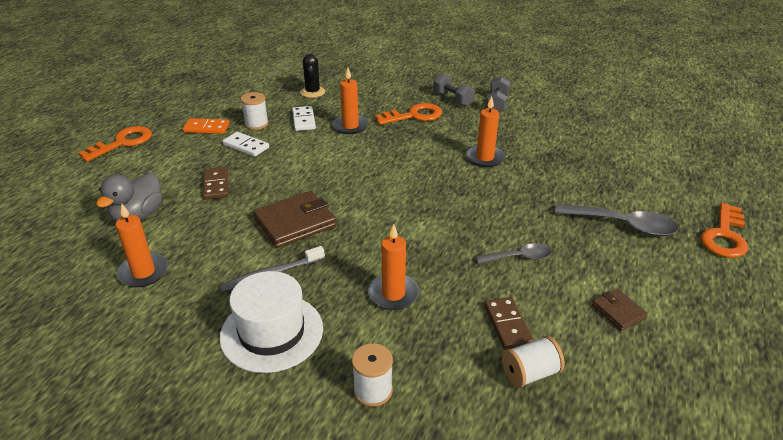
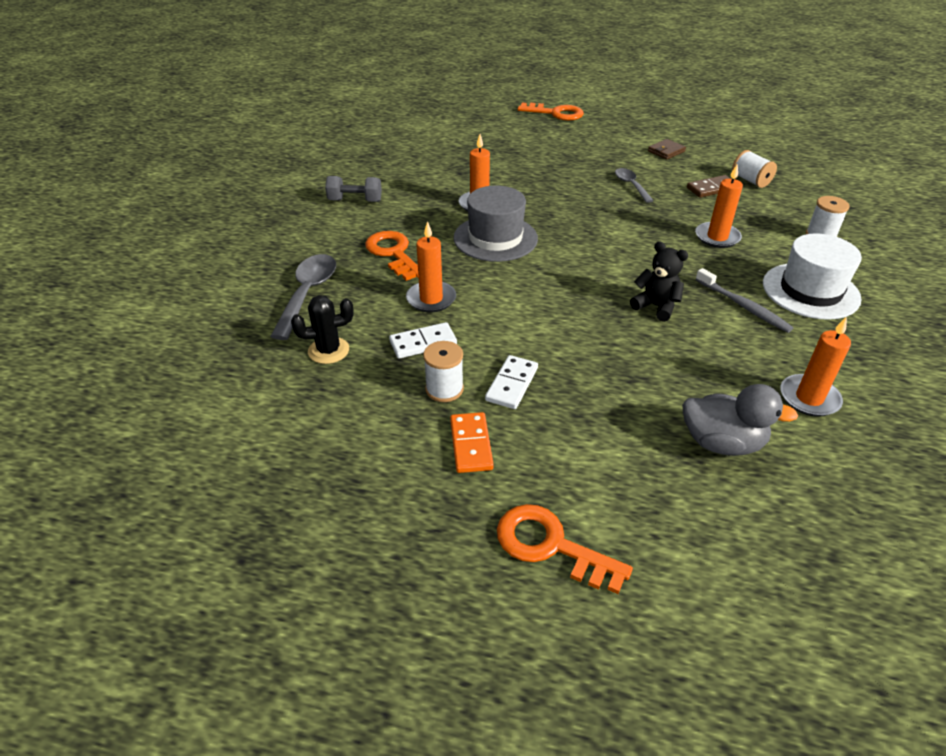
camera: 100 degrees left, 5 degrees up
brown domino [203,167,228,200] -> none
brown wallet [253,191,337,248] -> black teddy bear [630,241,688,322]
grey dumbbell [433,74,475,106] -> none
grey spoon [555,204,679,236] -> grey spoon moved to [270,254,336,340]
none -> grey hat [453,186,538,262]

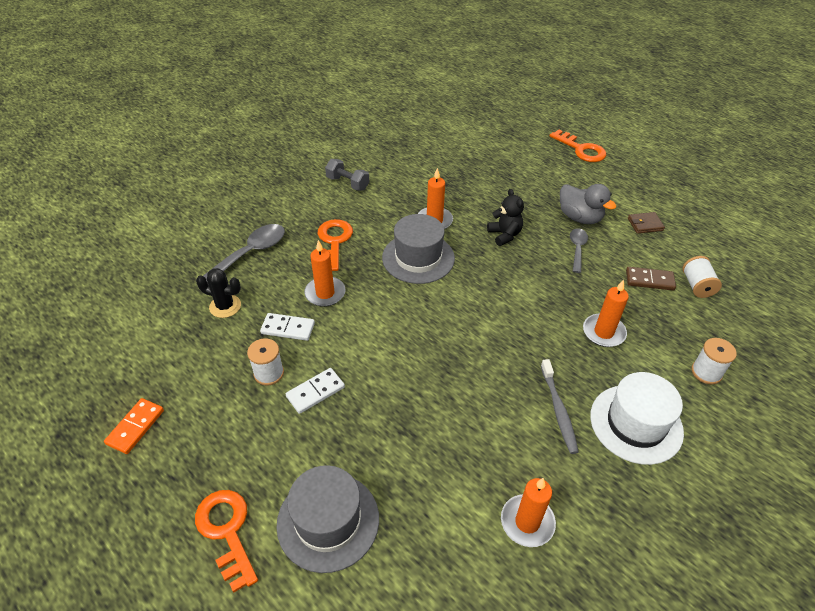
camera: 30 degrees right, 5 degrees up
orange domino [450,412,494,473] -> orange domino moved to [104,398,164,454]
black teddy bear [630,241,688,322] -> black teddy bear moved to [487,189,524,246]
grey duck [682,384,798,456] -> grey duck moved to [560,184,616,224]
none -> grey hat [277,465,379,573]

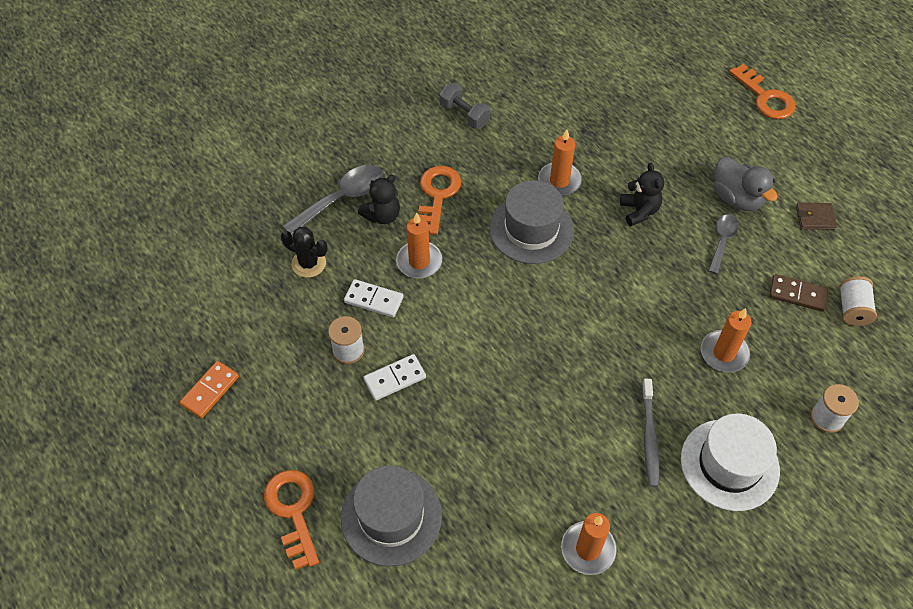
camera: 10 degrees right, 10 degrees up
none -> black teddy bear [358,175,400,224]

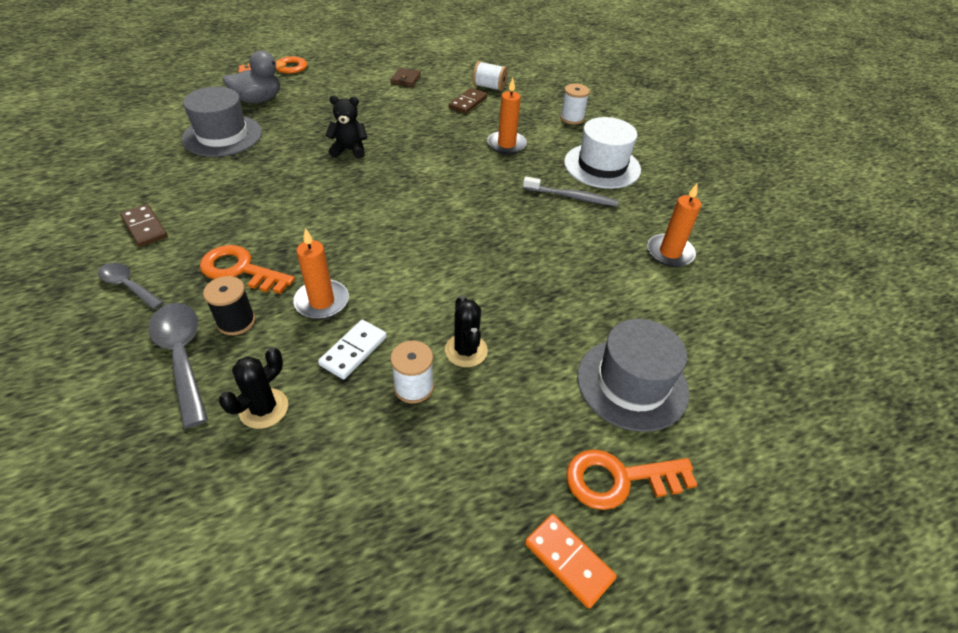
camera: 80 degrees left, 10 degrees down
orange domino [180,361,239,418] -> orange domino moved to [525,514,617,609]
black teddy bear [358,175,400,224] -> black spool [203,276,255,335]
white domino [363,354,426,401] -> black cactus [445,295,488,367]
grey dumbbell [439,83,491,129] -> brown domino [120,204,167,247]
grey hat [489,180,574,264] -> grey hat moved to [182,87,262,157]
orange candle [538,129,582,196] -> none
grey spoon [708,214,739,274] -> grey spoon moved to [98,263,164,309]
grey duck [714,157,778,211] -> grey duck moved to [222,51,286,103]

